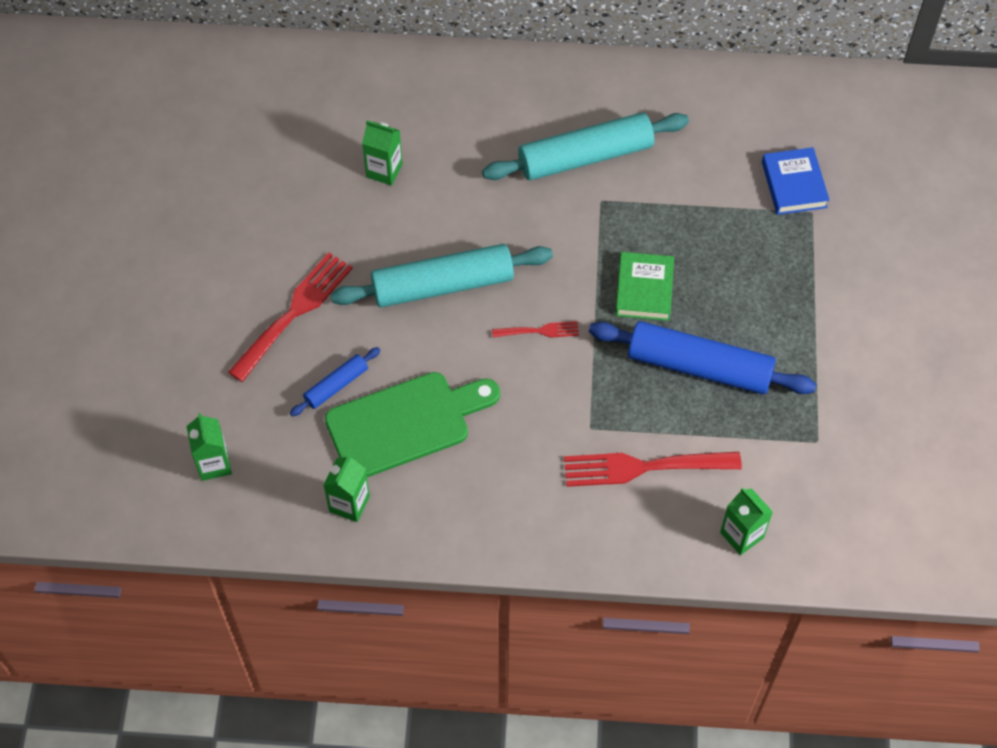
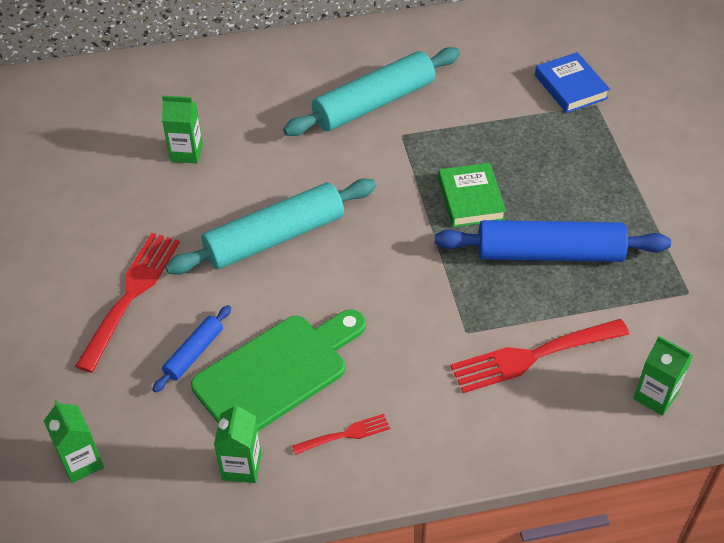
camera: 15 degrees left, 10 degrees down
red fork [492,321,579,338] -> red fork moved to [292,414,390,455]

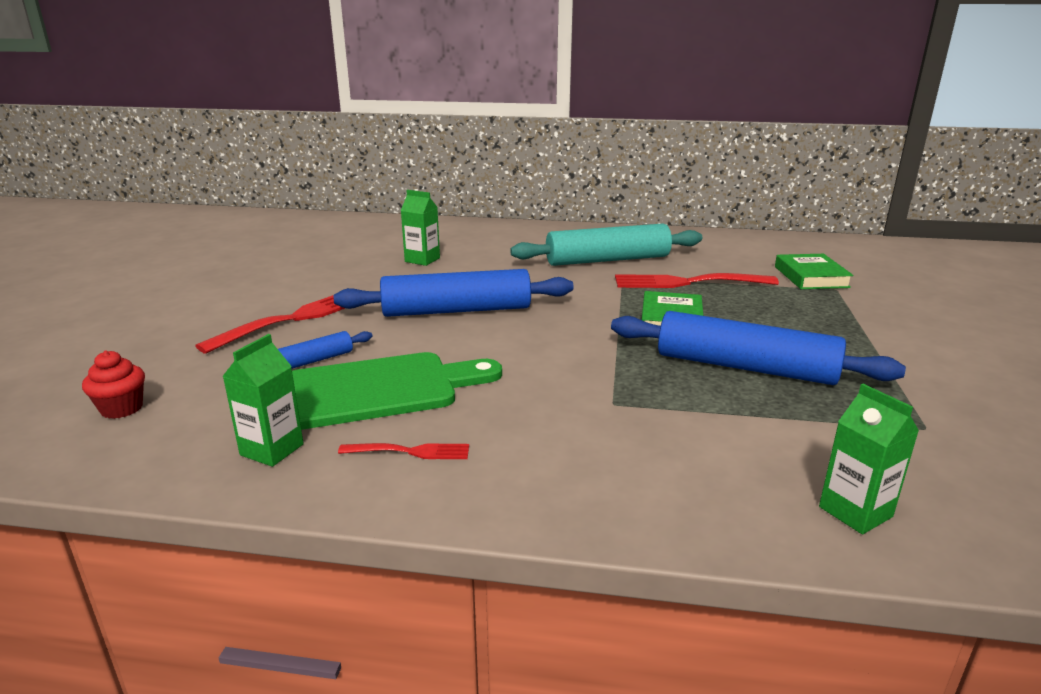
camera: 20 degrees right, 25 degrees down
green carton [44,400,104,483] -> red cupcake [82,351,145,419]
turquoise rolling pin [165,179,376,275] -> blue rolling pin [334,269,574,317]
red fork [450,319,629,393] -> red fork moved to [615,273,779,288]
blue book [535,52,610,113] -> green book [775,254,853,289]

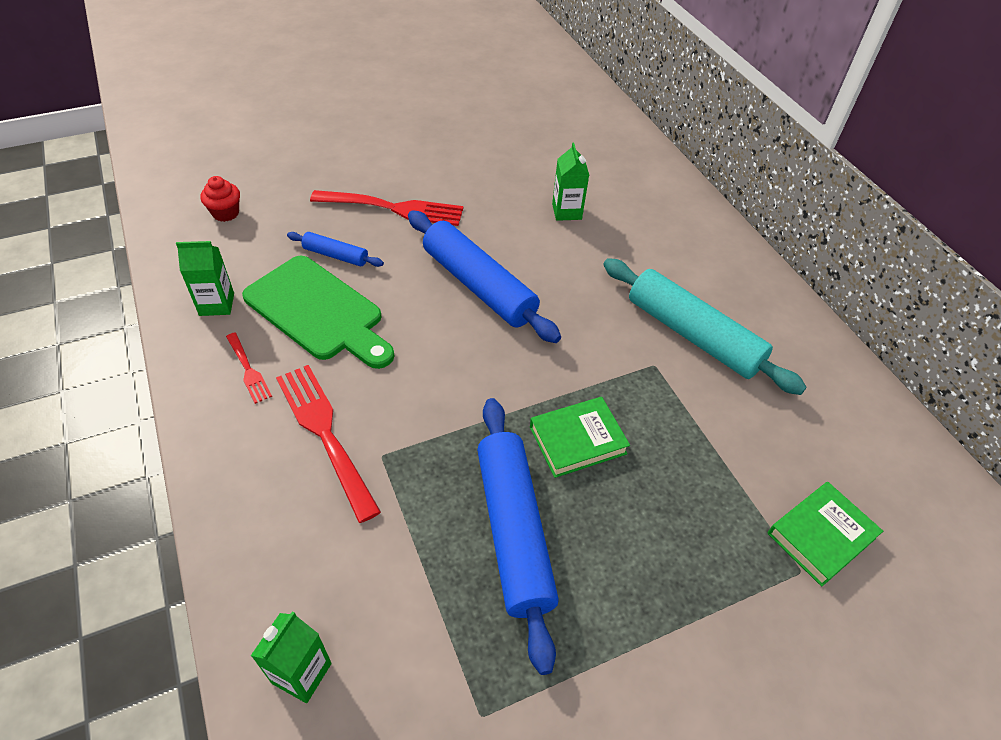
camera: 55 degrees right, 25 degrees up
red fork [615,273,779,288] -> red fork moved to [276,365,381,523]

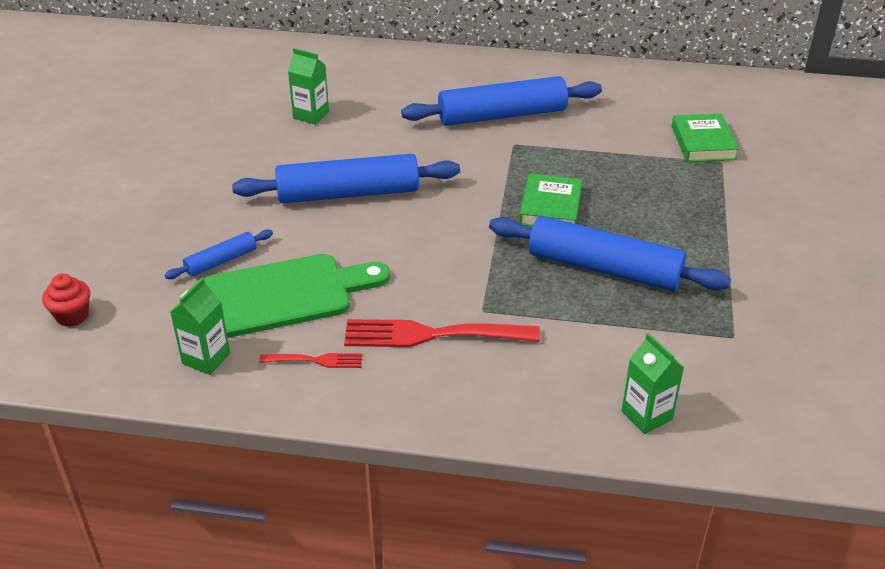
camera: 55 degrees left, 10 degrees down
red fork [310,190,463,226] -> none
turquoise rolling pin [603,258,807,395] -> blue rolling pin [401,76,602,126]

